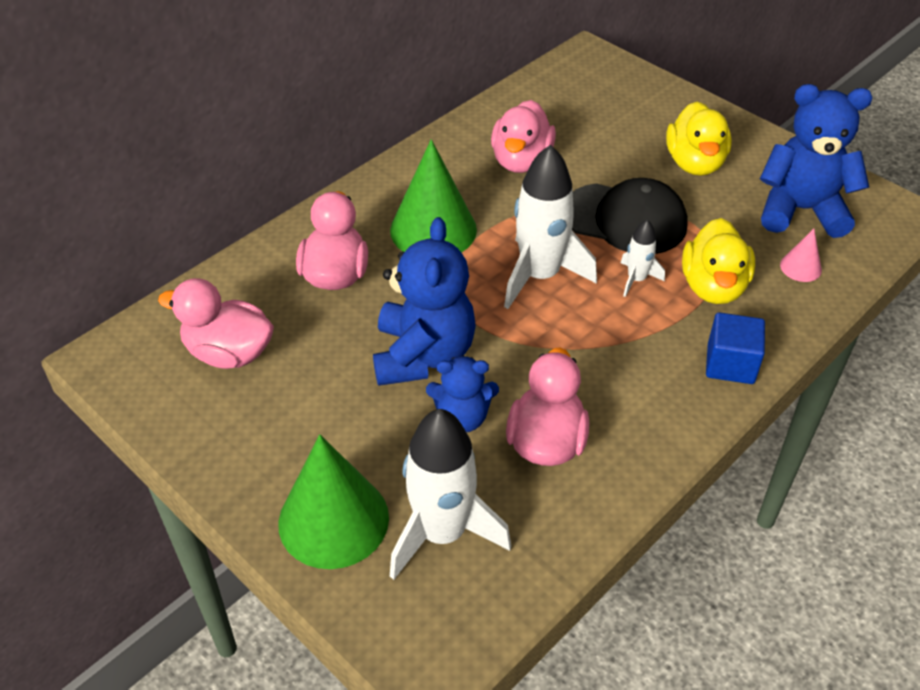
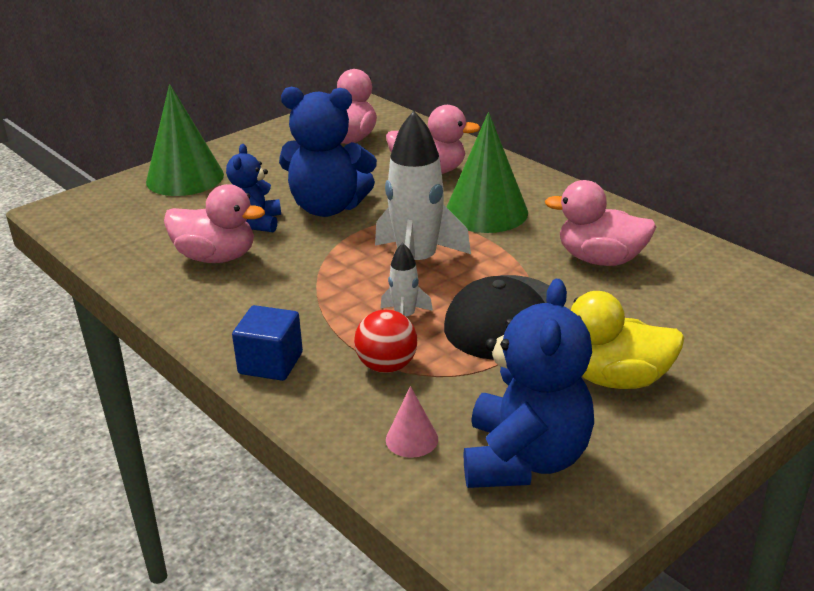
camera: 95 degrees right, 15 degrees down
white rocket [390,409,511,580] -> none
yellow duck [682,218,755,304] -> red ball [354,310,417,373]

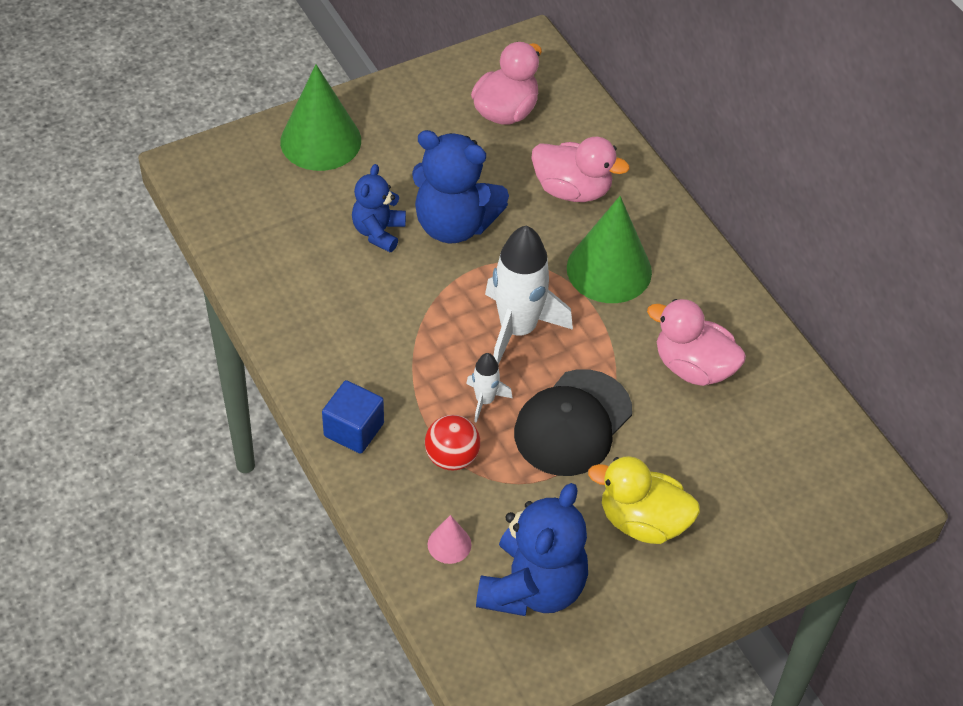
camera: 10 degrees right, 20 degrees up
pink duck [164,184,265,263] -> none

